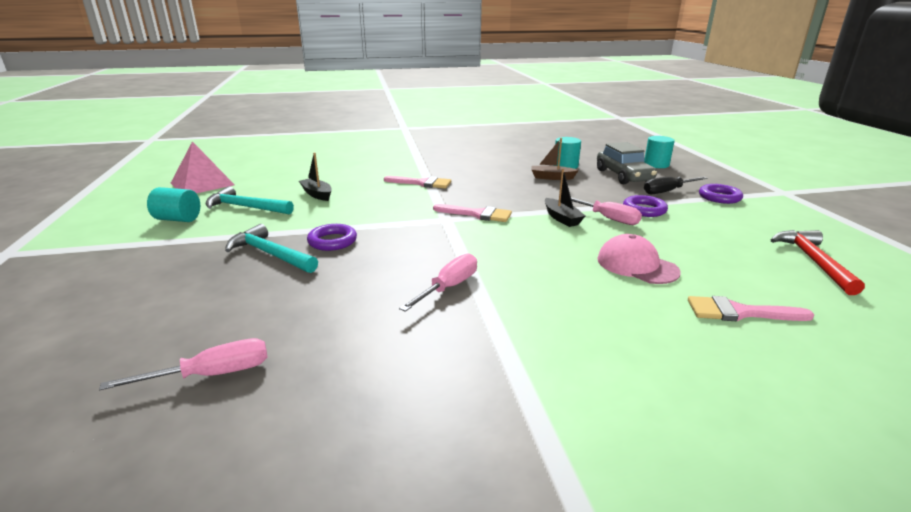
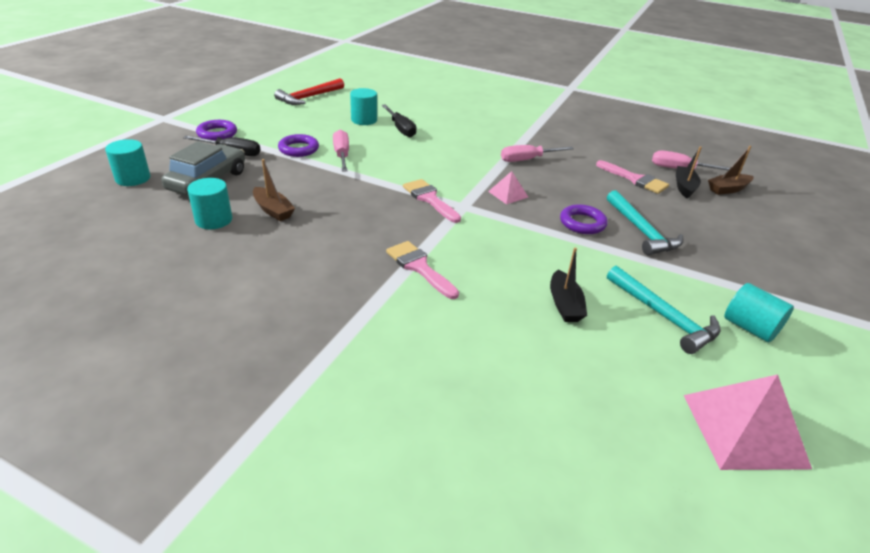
camera: 145 degrees left, 10 degrees up
black boat [545,169,585,227] -> black boat moved to [676,146,702,198]
pink cap [597,234,681,284] -> black screwdriver [382,104,416,137]
pink brush [688,296,814,322] -> pink brush moved to [596,160,669,194]
none -> turquoise cylinder [350,88,377,125]
none -> pink pyramid [488,171,528,204]
none -> brown boat [708,146,753,195]

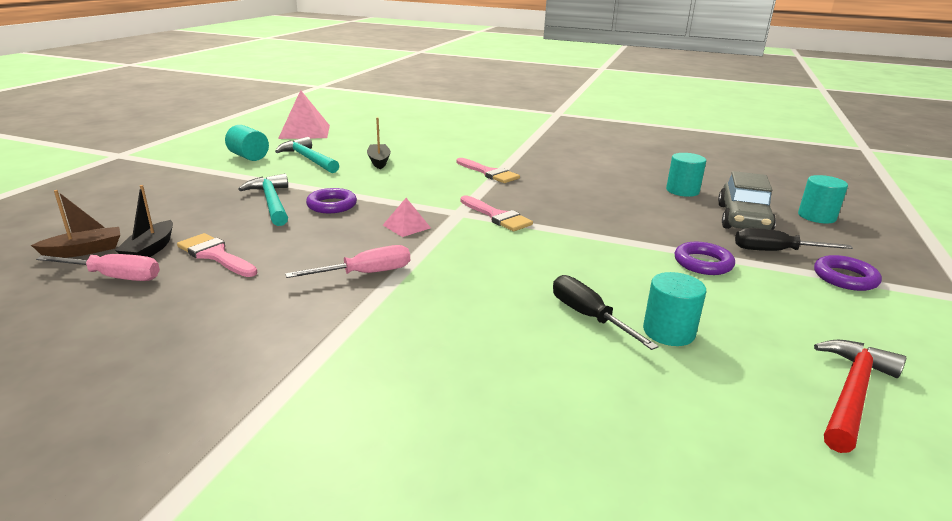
camera: 175 degrees right, 10 degrees down
brown boat [253,159,295,221] -> none
pink screwdriver [333,130,349,172] -> none

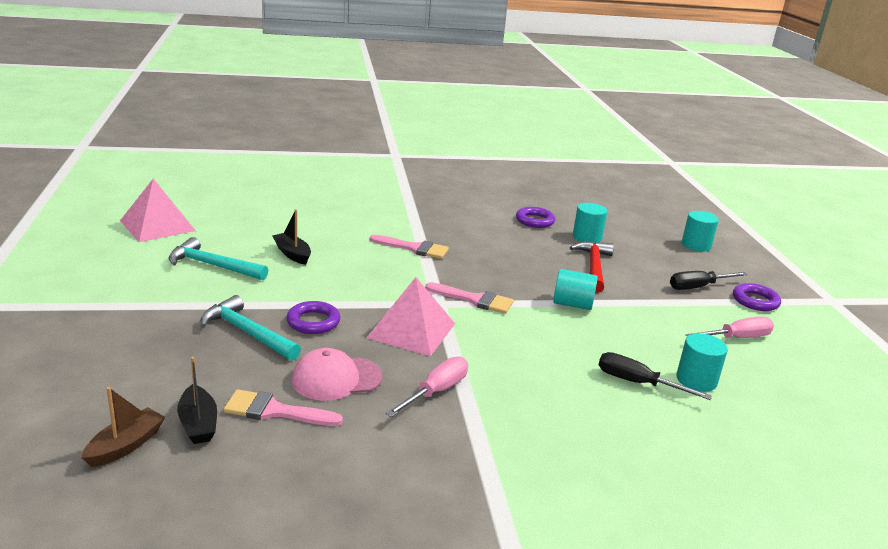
camera: 30 degrees left, 0 degrees up
pink screwdriver [36,254,160,281] -> pink screwdriver moved to [686,317,774,338]
turquoise cylinder [225,125,269,161] -> turquoise cylinder moved to [553,269,598,310]
pink pyramid [383,198,431,237] -> pink pyramid [367,277,455,356], size x1.94
purple ring [675,242,735,275] -> purple ring moved to [516,207,555,228]
grey car [718,171,776,230] -> none
red hammer [814,340,906,453] -> red hammer moved to [570,241,614,293]
none -> pink cap [292,348,383,401]

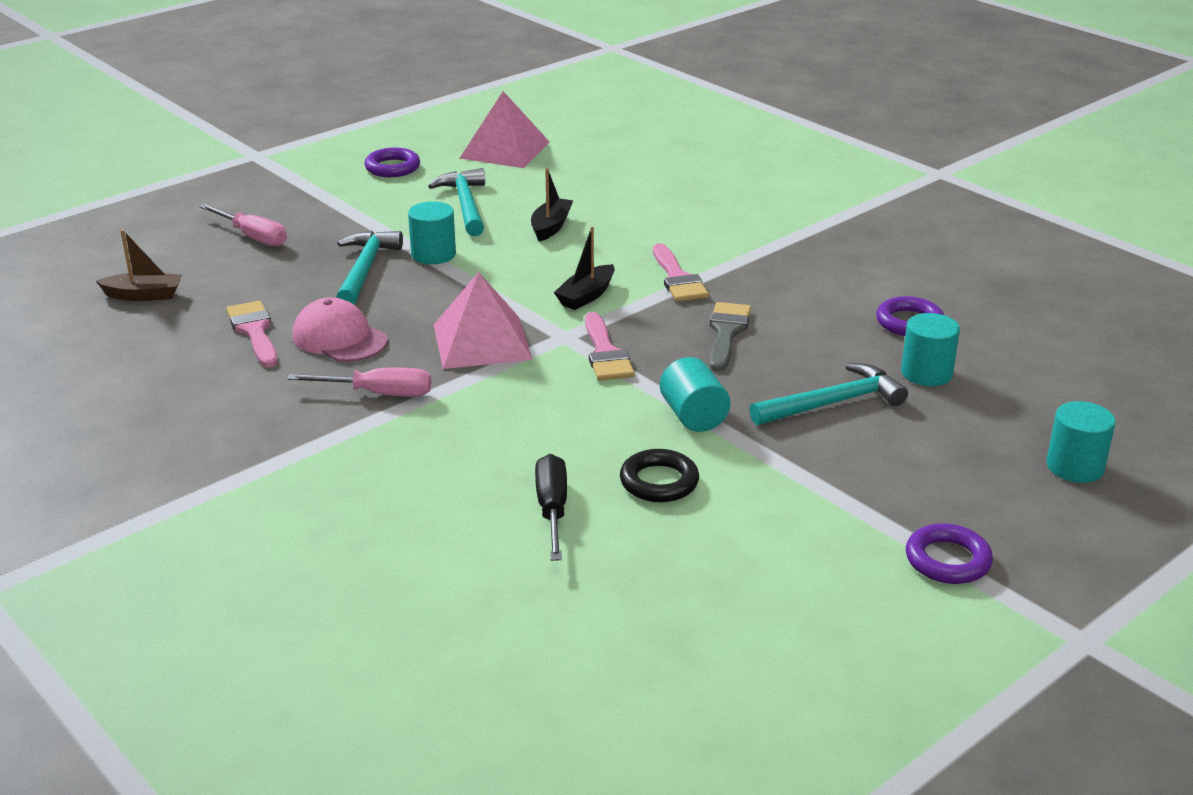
camera: 60 degrees right, 5 degrees up
black boat [177,357,217,444] -> black boat moved to [554,227,615,310]
purple ring [286,301,340,334] -> purple ring moved to [364,148,420,177]
red hammer [570,241,614,293] -> turquoise hammer [749,363,908,425]
black screwdriver [670,271,748,290] -> none
turquoise cylinder [676,333,728,392] -> turquoise cylinder moved to [408,201,456,264]
pink screwdriver [686,317,774,338] -> pink screwdriver moved to [199,204,287,246]
none -> black ring [620,449,699,502]
none -> grey brush [710,302,751,371]

